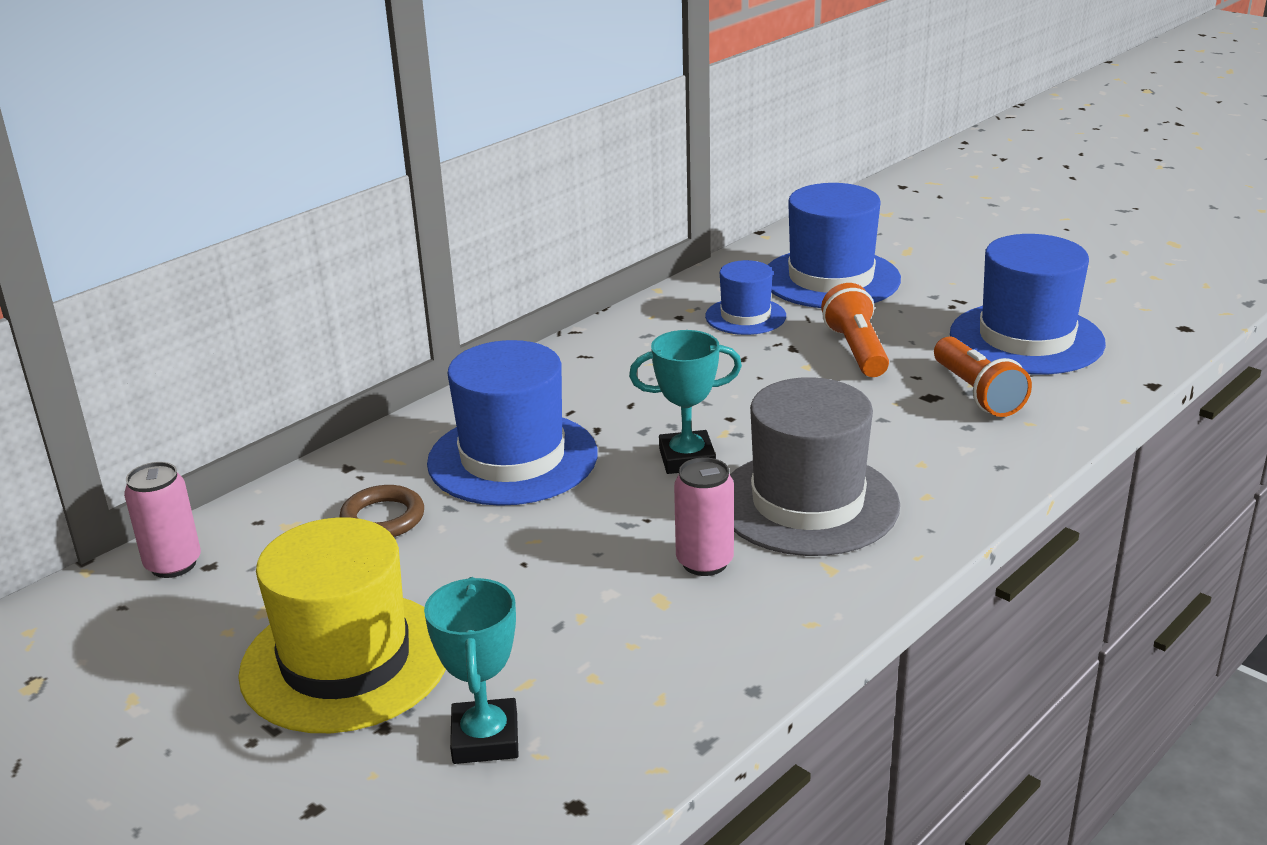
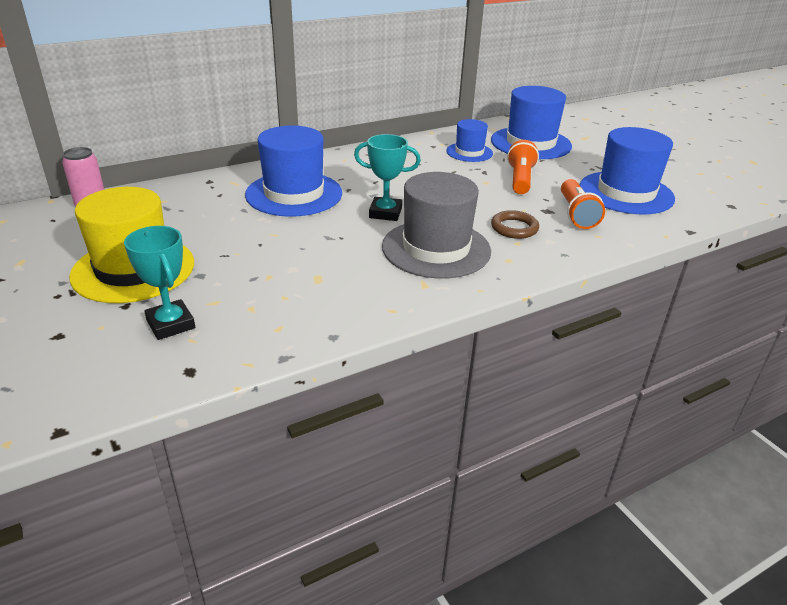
camera: 15 degrees right, 5 degrees up
brown ring [340,485,424,537] -> brown ring moved to [491,210,539,239]
turquoise trophy [424,577,519,764] -> turquoise trophy turned 45 degrees counterclockwise [124,226,195,340]
pink can [674,457,734,576] -> none

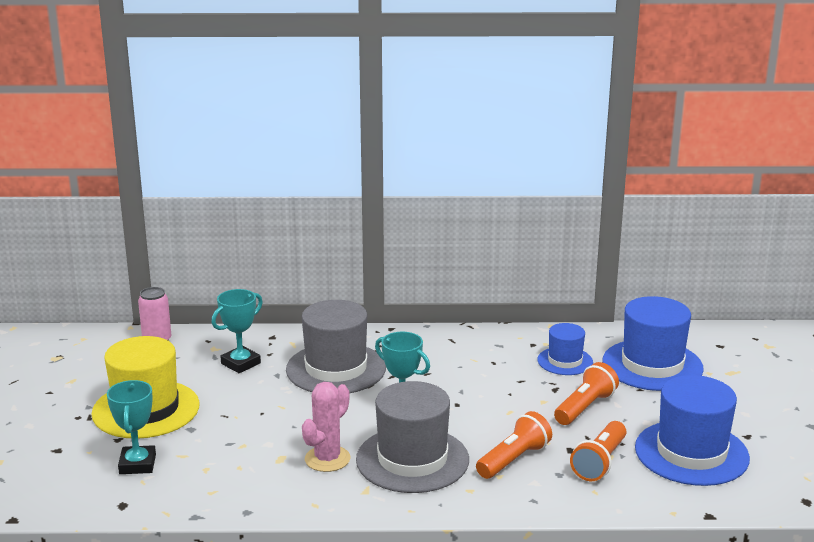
camera: 30 degrees right, 10 degrees down
blue hat [245,125,342,217] -> grey hat [286,300,386,393]
brown ring [491,210,539,239] -> orange flashlight [476,411,552,479]
none -> turquoise trophy [211,289,263,373]
none -> pink cactus [302,382,350,472]

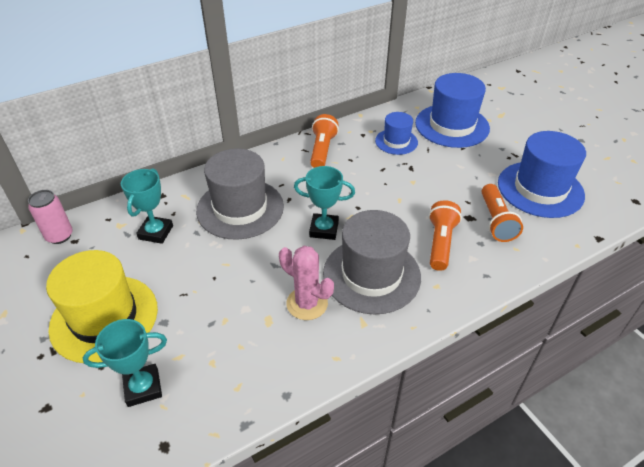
camera: 30 degrees left, 20 degrees up
turquoise trophy [107,380,156,474] -> turquoise trophy turned 75 degrees counterclockwise [83,319,167,407]
pink cactus [302,382,350,472] -> pink cactus turned 60 degrees counterclockwise [279,246,334,320]
orange flashlight [554,362,619,425] -> orange flashlight moved to [310,114,339,168]

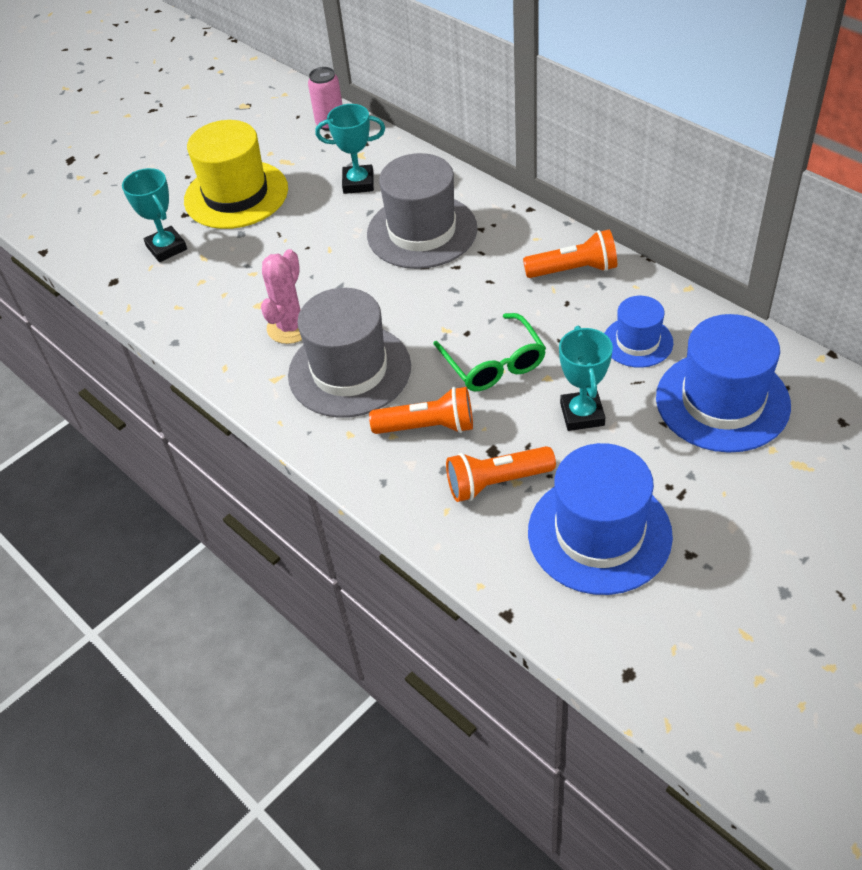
camera: 80 degrees right, 5 degrees up
turquoise trophy [294,166,355,240] -> turquoise trophy moved to [559,326,613,431]
none -> green glasses [433,313,546,391]

